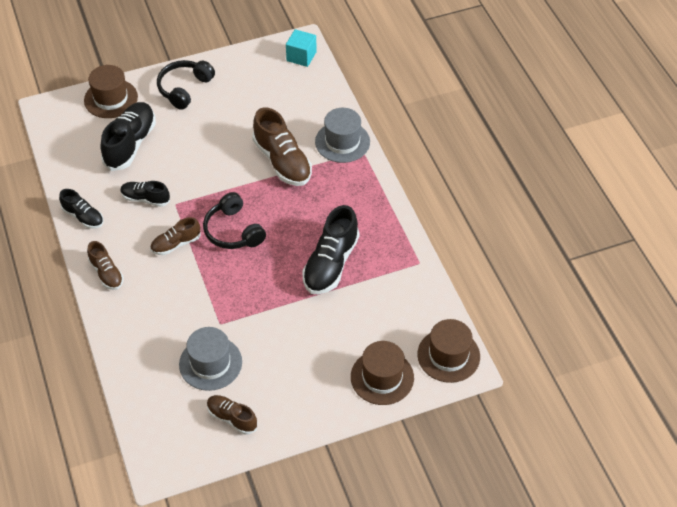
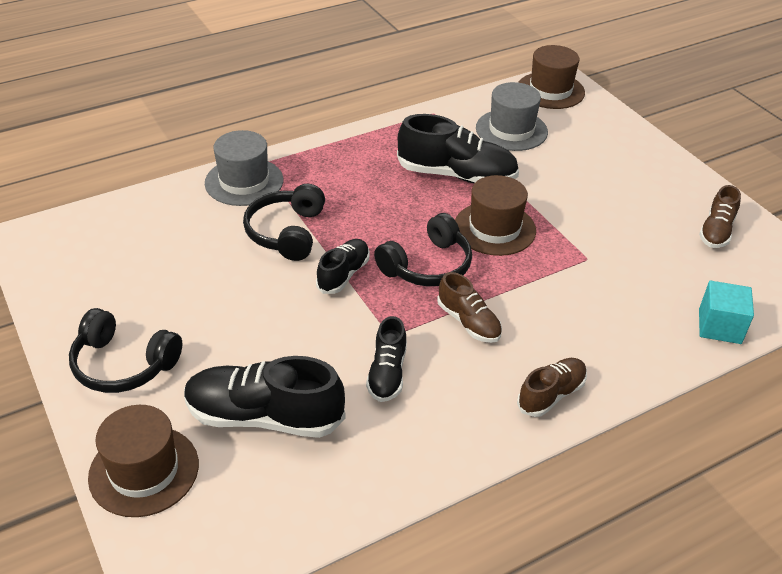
camera: 100 degrees left, 10 degrees down
black shoe [59,189,103,229] -> black shoe moved to [316,239,370,294]
grey hat [179,327,242,391] -> grey hat moved to [476,82,548,151]
brown shoe [252,107,312,186] -> black headphones [243,184,325,261]
turquoise cube [286,29,317,67] -> turquoise cube moved to [699,281,754,344]
brown hat [351,341,414,405] -> brown hat moved to [455,175,536,256]

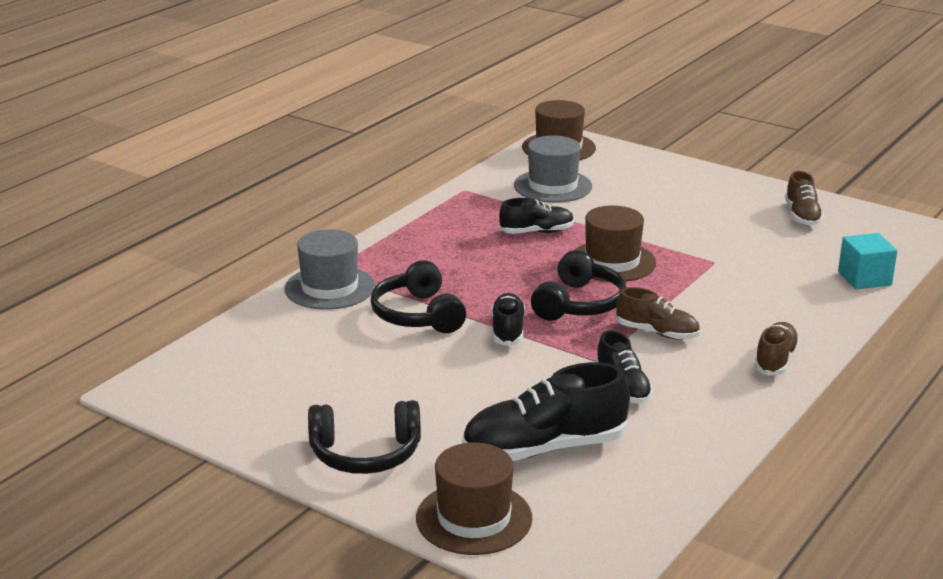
camera: 25 degrees left, 15 degrees down
black shoe [397,114,519,184] -> black shoe [499,198,574,234], size x0.58

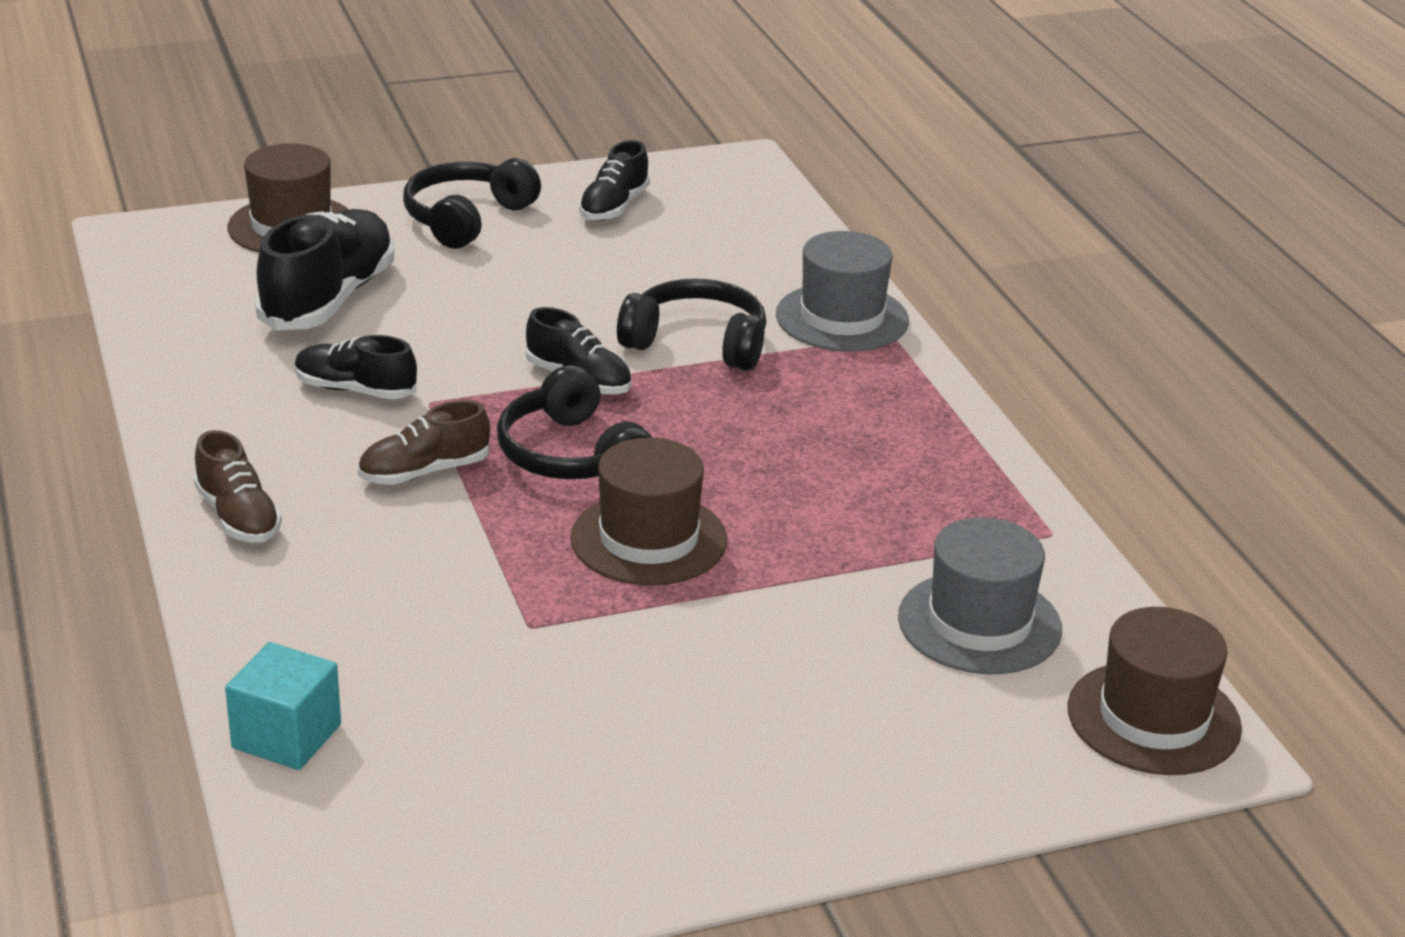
camera: 125 degrees right, 5 degrees up
black shoe [499,198,574,234] -> black shoe moved to [579,140,650,221]
brown shoe [785,171,824,226] -> none

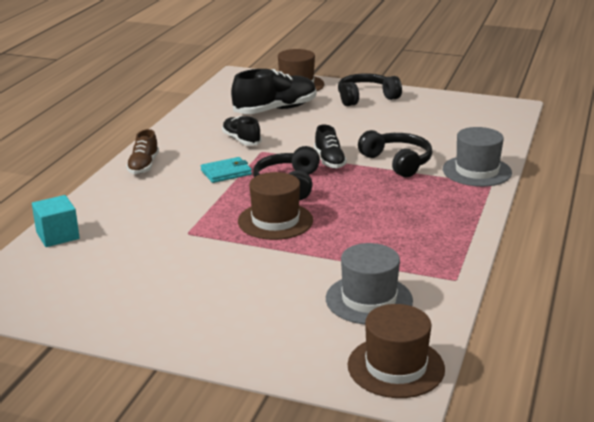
camera: 40 degrees right, 5 degrees down
brown shoe [358,400,490,485] -> turquoise wallet [201,157,252,183]
black shoe [579,140,650,221] -> none

